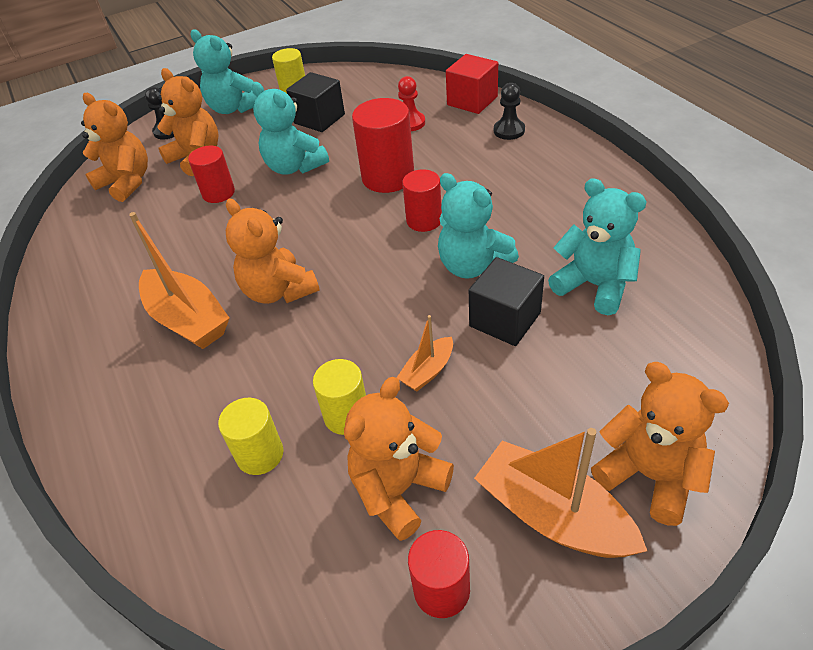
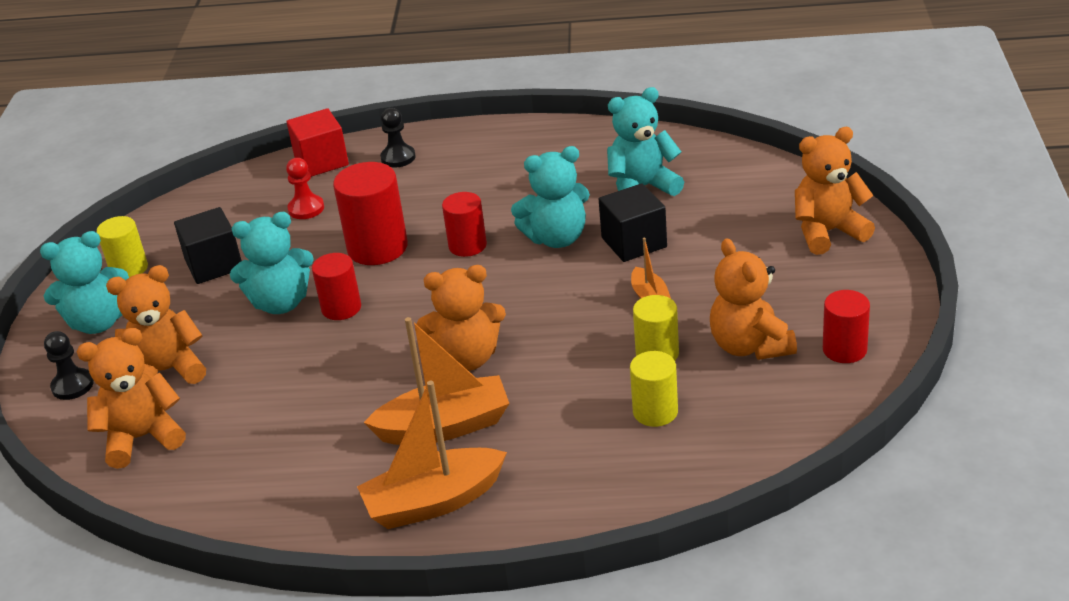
camera: 60 degrees left, 10 degrees down
red cylinder [188,146,235,203] -> red cylinder moved to [312,253,361,320]
orange boat [474,428,647,558] -> orange boat moved to [357,381,507,529]

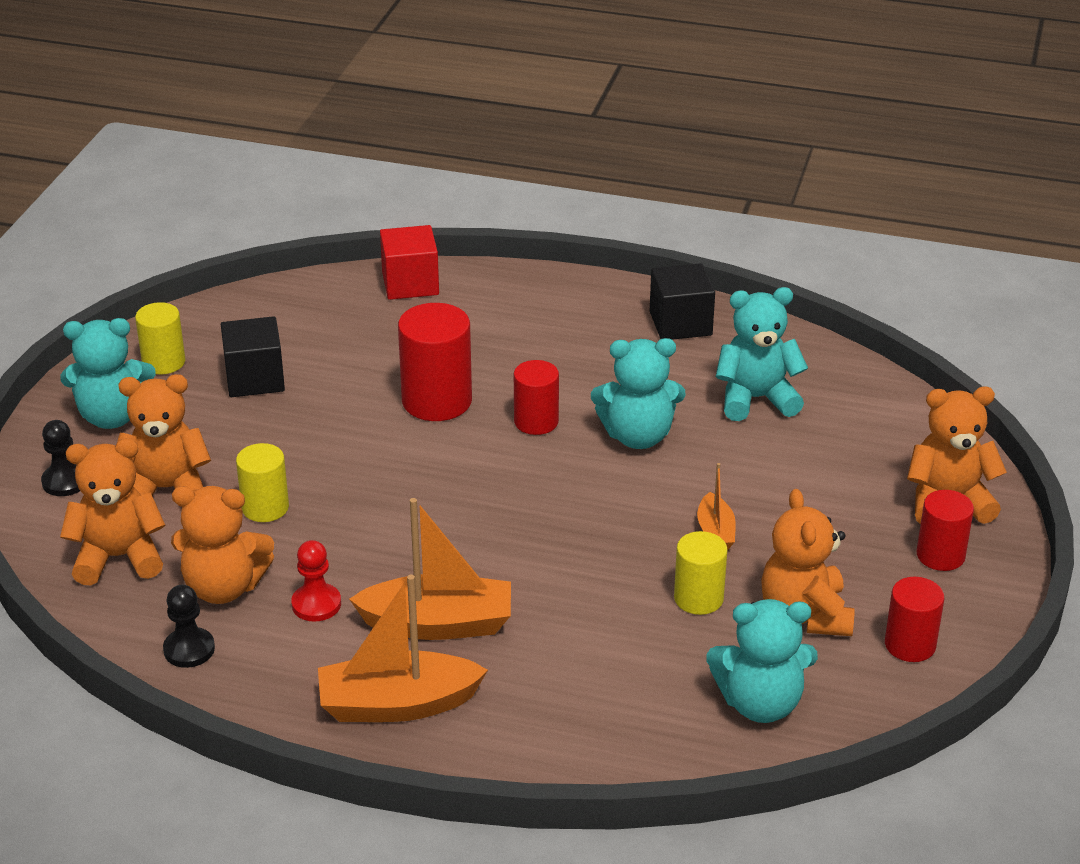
camera: 10 degrees right, 0 degrees up
turquoise teddy bear [230,212,314,314] -> turquoise teddy bear moved to [706,599,818,723]
red pawn [286,158,324,219] -> red pawn moved to [291,540,341,622]
red cylinder [312,253,361,320] -> red cylinder moved to [916,490,974,571]
black pawn [380,108,416,168] -> black pawn moved to [163,585,215,668]
orange teddy bear [416,265,506,371] -> orange teddy bear moved to [171,486,274,604]
black cube [599,183,667,262] -> black cube moved to [650,263,715,340]
yellow cylinder [630,351,678,427] -> yellow cylinder moved to [236,443,289,522]

